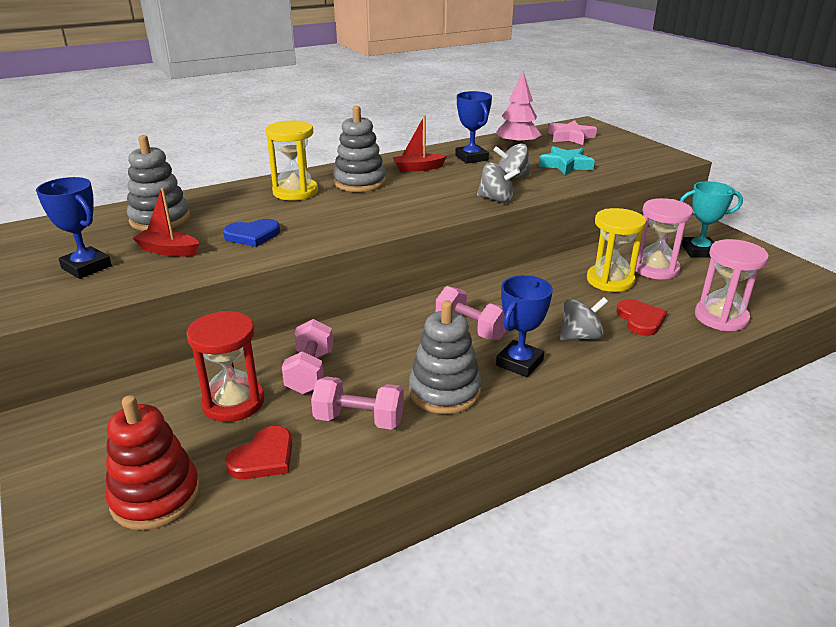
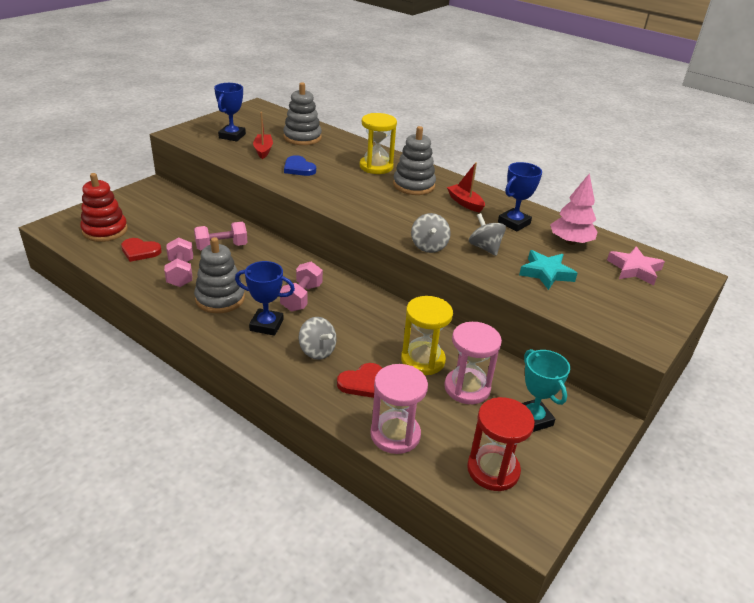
camera: 65 degrees right, 5 degrees up
red hourglass [186,311,265,422] -> red hourglass moved to [467,397,535,491]

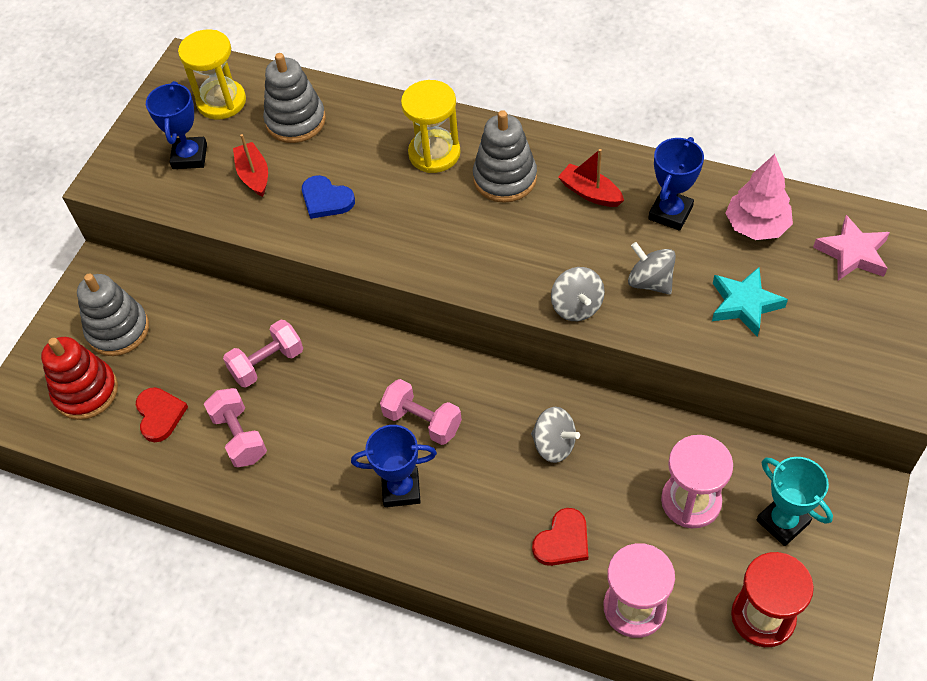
camera: 10 degrees left, 20 degrees up
red heart [121,238,162,262] -> red heart turned 105 degrees counterclockwise [136,387,188,442]
grey stacking toy [194,237,245,313] -> grey stacking toy moved to [77,274,149,356]
pink dumbbell [280,262,323,311] -> pink dumbbell turned 60 degrees counterclockwise [380,379,462,445]
grey spinning top [299,317,337,360] -> grey spinning top moved to [531,407,580,463]
yellow hourglass [401,296,453,375] -> yellow hourglass moved to [178,29,246,120]

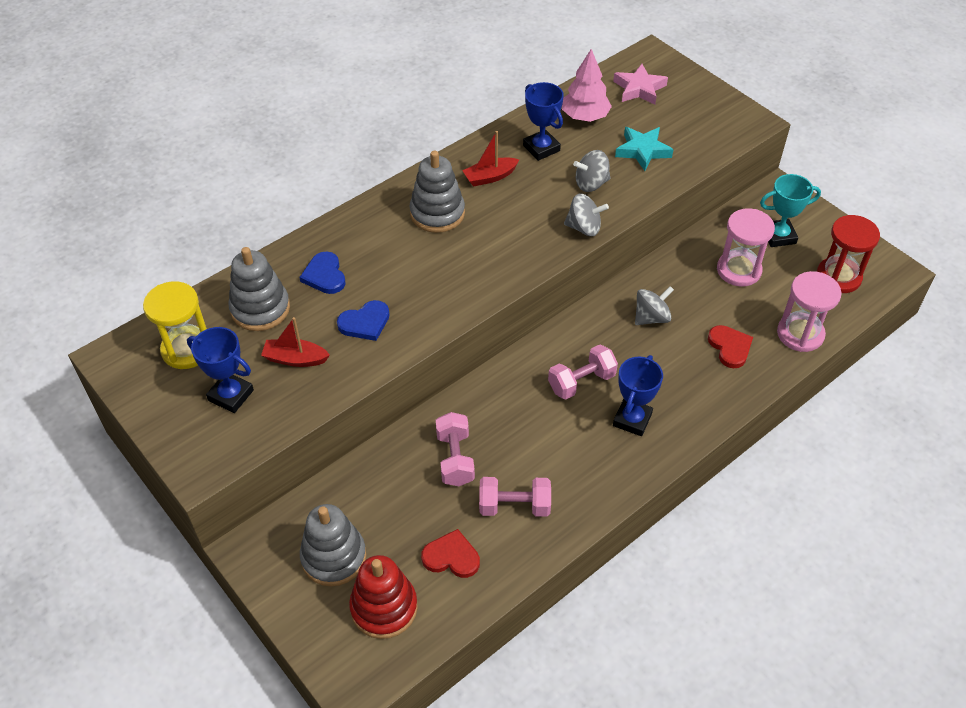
camera: 65 degrees left, 5 degrees down
yellow hourglass [401,80,461,173] -> none
none -> blue heart [299,251,345,294]

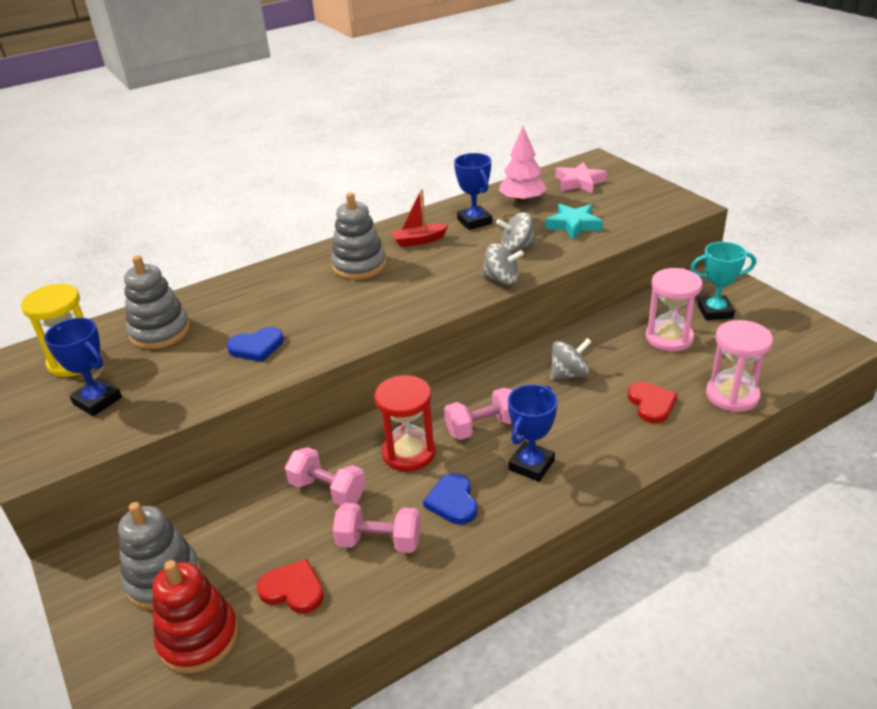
camera: 10 degrees right, 15 degrees down
red boat [261,317,330,367] -> none
blue heart [299,251,345,294] -> blue heart moved to [423,473,477,524]
pink dumbbell [436,412,475,486] -> pink dumbbell turned 60 degrees counterclockwise [285,447,366,506]
red hourglass [817,215,880,293] -> red hourglass moved to [374,375,436,472]

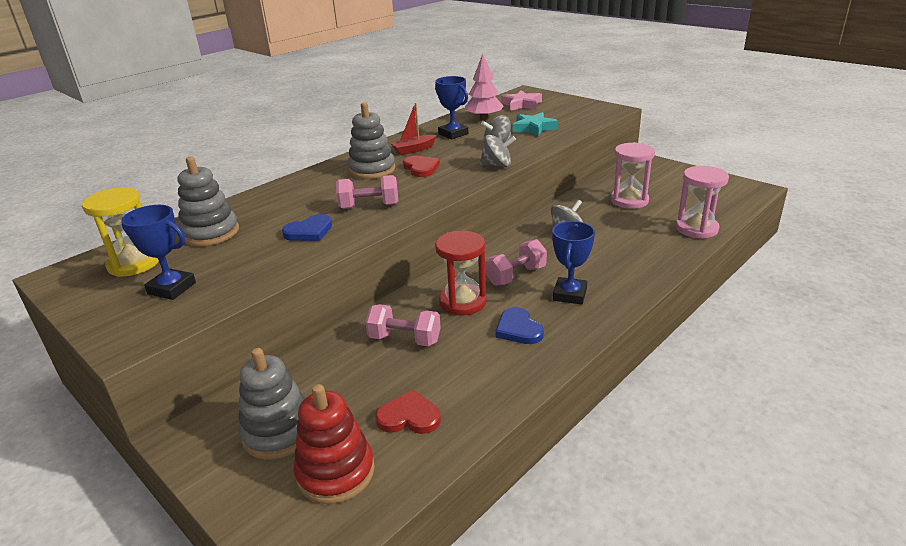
camera: 15 degrees left, 5 degrees down
pink dumbbell [333,503,421,553] -> pink dumbbell moved to [336,175,398,209]
red heart [628,382,678,423] -> red heart moved to [403,156,440,177]
turquoise trophy [690,242,756,320] -> none

